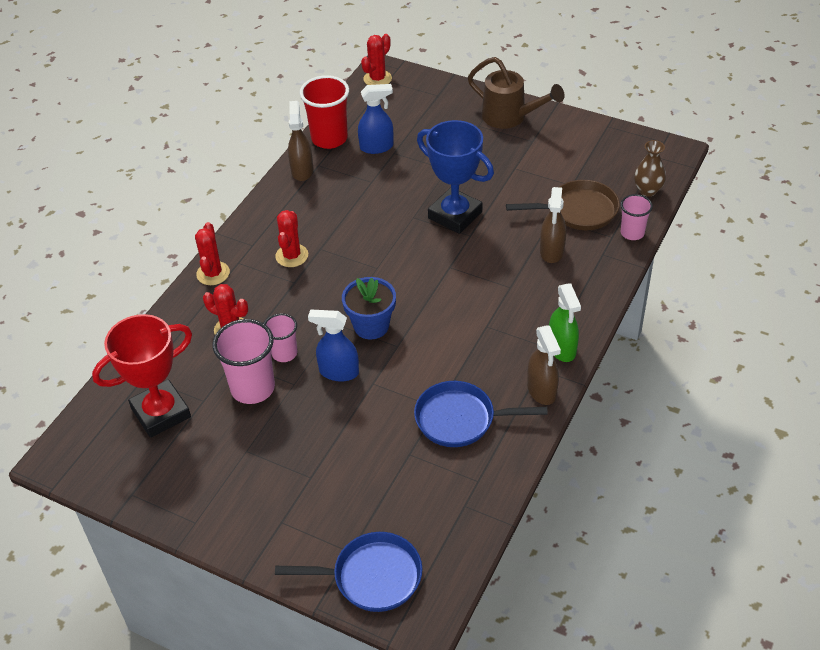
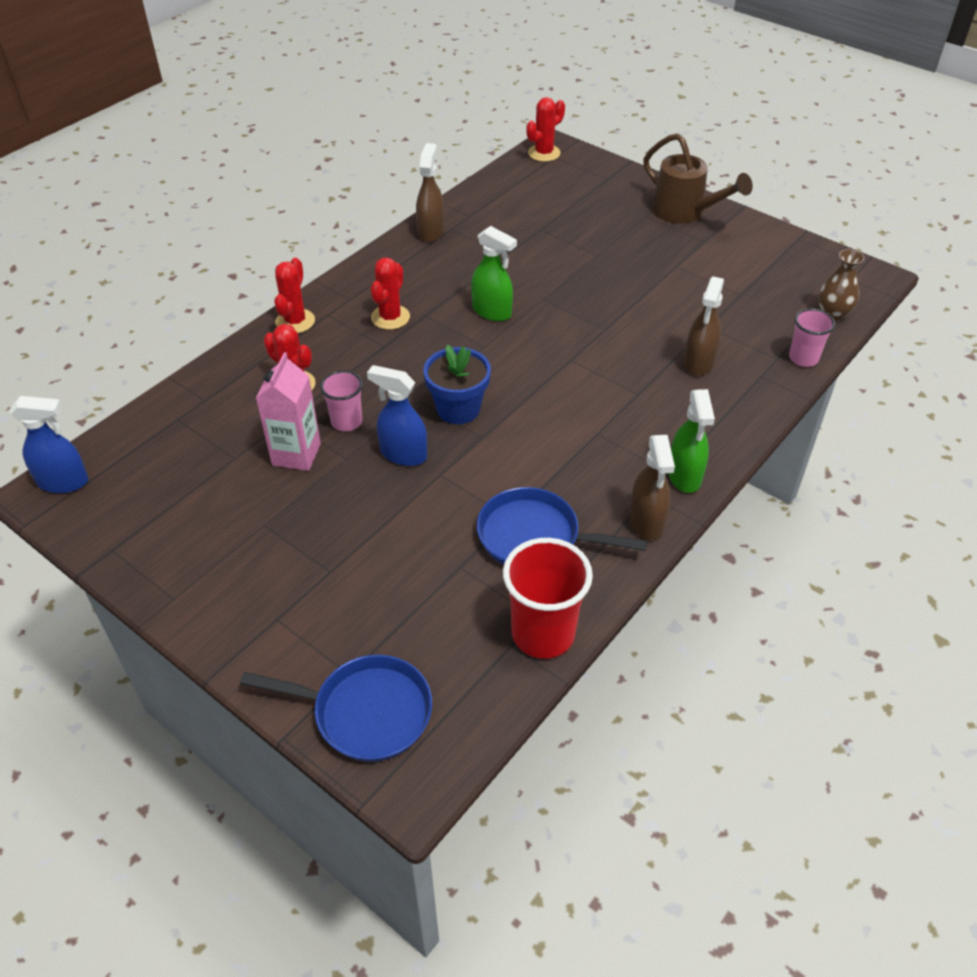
camera: 10 degrees right, 0 degrees up
red trophy [92,314,192,438] -> none
pink cup [212,319,275,404] -> pink carton [256,352,321,471]
red cup [300,75,349,149] -> red cup moved to [503,538,593,659]
blue spray bottle [358,84,393,154] -> blue spray bottle moved to [9,396,88,493]
blue trophy [417,120,494,234] -> none
brown pan [506,180,620,230] -> none
none -> green spray bottle [471,226,517,321]

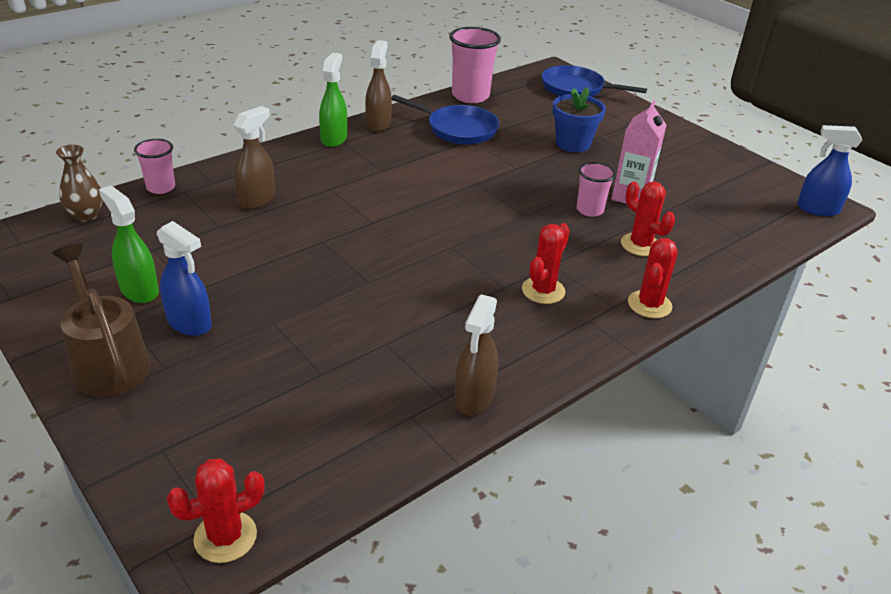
camera: 170 degrees left, 10 degrees down
blue spray bottle [367,365,427,466] -> blue spray bottle moved to [157,221,212,336]
blue flower pot [424,345,491,424] -> blue flower pot moved to [553,87,606,153]
green spray bottle [471,226,517,321] -> green spray bottle moved to [99,185,159,303]
red cup [503,538,593,659] -> pink cup [449,27,501,103]

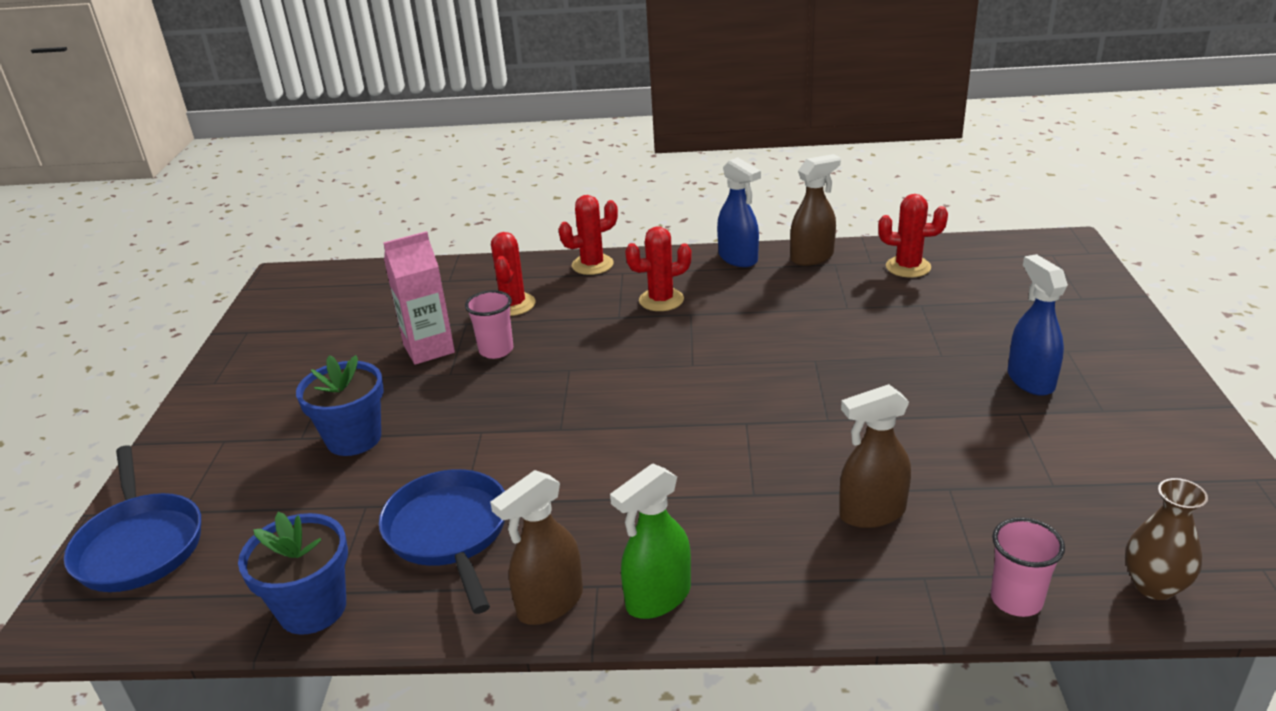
camera: 135 degrees left, 5 degrees down
brown watering can [52,244,151,397] -> none
green spray bottle [99,185,159,303] -> none
red cactus [167,458,265,563] -> red cactus moved to [878,194,948,278]
pink cup [449,27,501,103] -> blue flower pot [238,512,348,635]
blue spray bottle [797,125,863,216] -> blue spray bottle moved to [717,158,761,267]

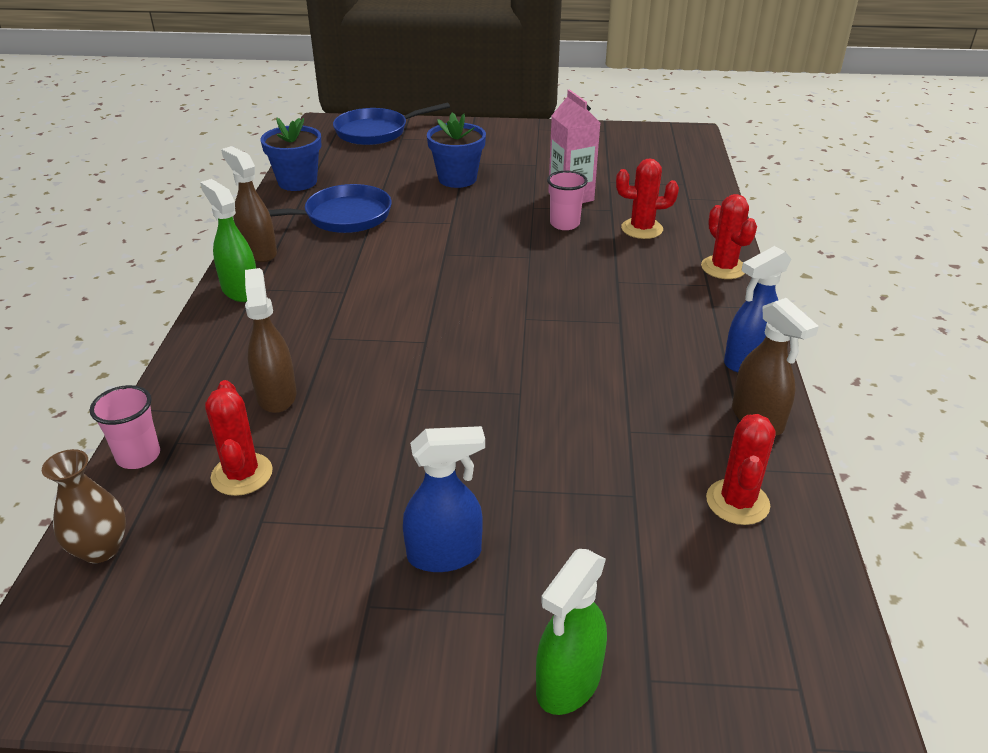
camera: 90 degrees right, 5 degrees up
red cactus [625,226,692,311] -> red cactus moved to [205,380,273,496]
none -> green spray bottle [536,549,607,715]

